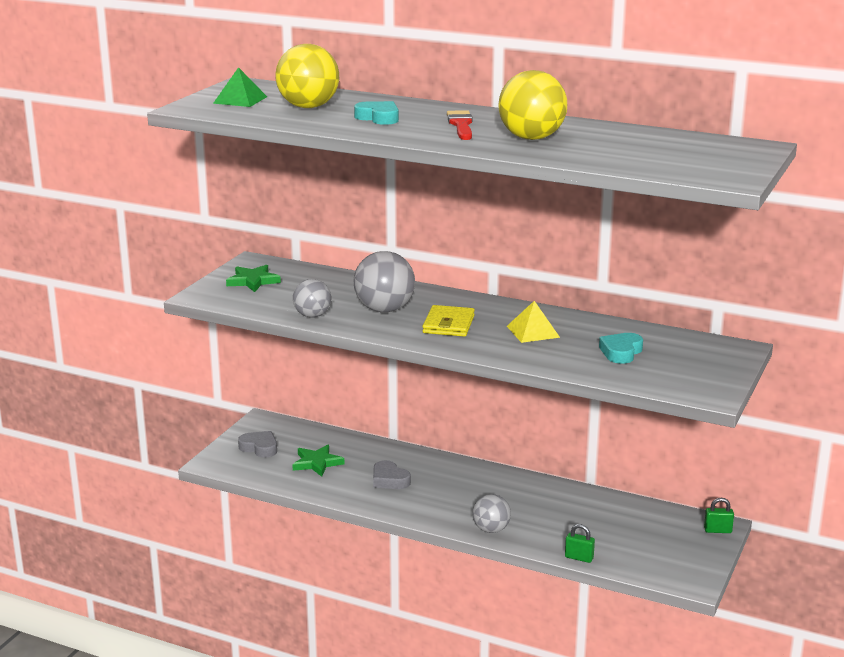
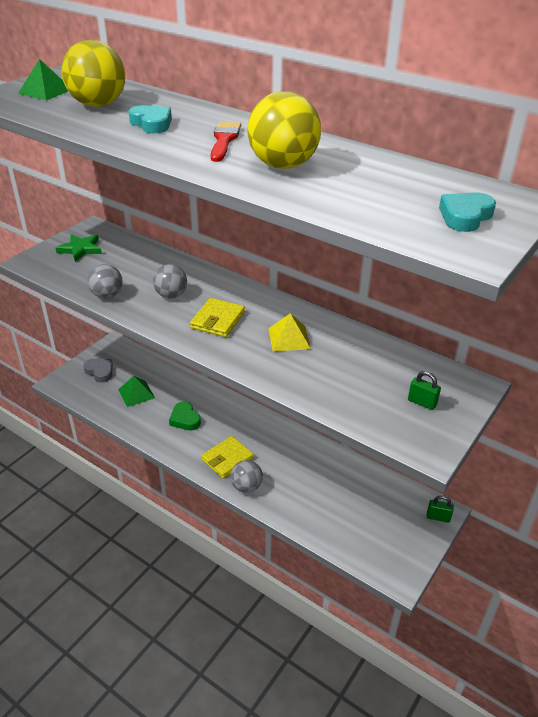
camera: 10 degrees right, 15 degrees up
green star [293,445,344,477] -> green pyramid [118,376,155,407]
grey ball [354,251,415,313] -> grey ball [153,264,187,298], size x0.63
grey heart [373,460,411,489] -> green heart [169,402,201,430]
green padlock [565,524,595,563] -> green padlock moved to [408,371,441,410]
turquoise heart [599,333,643,364] -> turquoise heart moved to [439,192,496,232]
none -> yellow wallet [201,436,254,478]

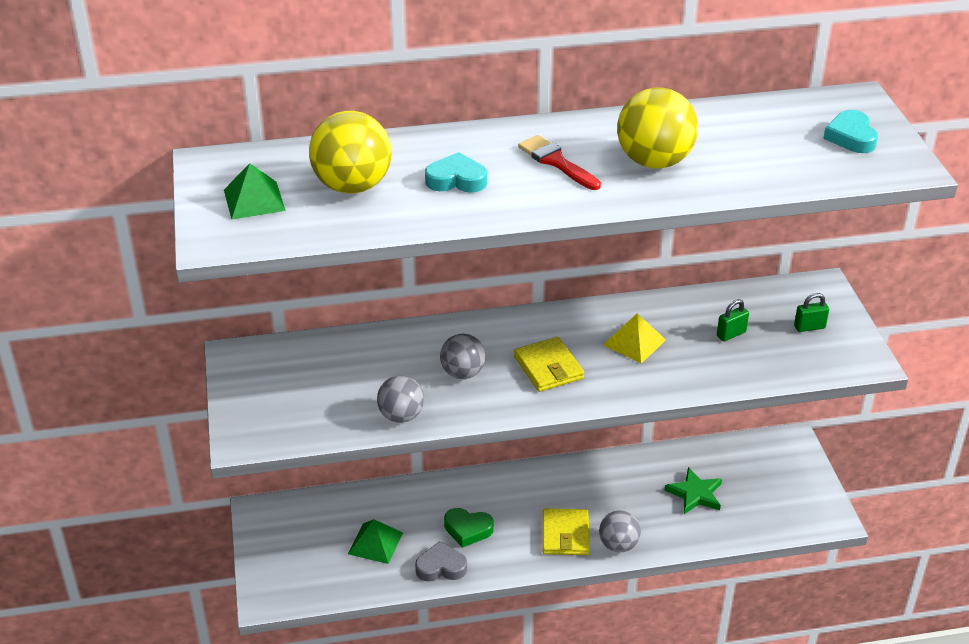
camera: 45 degrees left, 0 degrees up
green star [56,234,102,262] -> green star moved to [664,467,722,514]
grey heart [83,359,113,383] -> grey heart moved to [415,541,467,582]
green padlock [427,495,454,523] -> green padlock moved to [717,299,749,341]

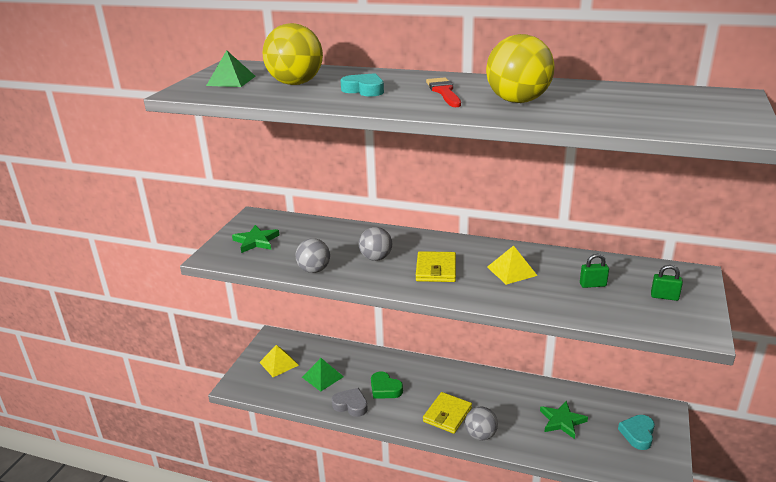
camera: 30 degrees right, 10 degrees down
turquoise heart [823,110,878,153] -> turquoise heart moved to [618,415,655,450]
none -> green star [232,225,279,253]
none -> yellow pyramid [259,345,299,377]

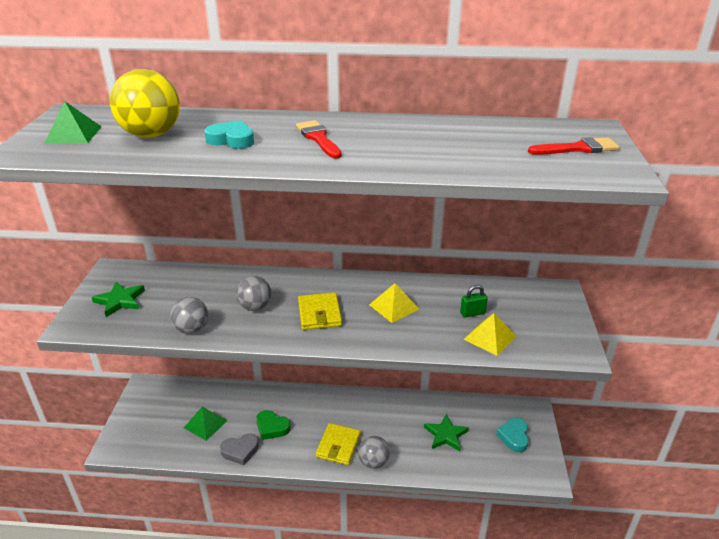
camera: 15 degrees left, 5 degrees up
yellow pyramid [259,345,299,377] -> yellow pyramid moved to [464,313,516,356]
grey heart [331,388,368,417] -> grey heart turned 150 degrees clockwise [220,433,259,465]
yellow ball [486,34,554,103] -> none
green padlock [651,265,683,301] -> none
none -> red brush [528,137,620,155]

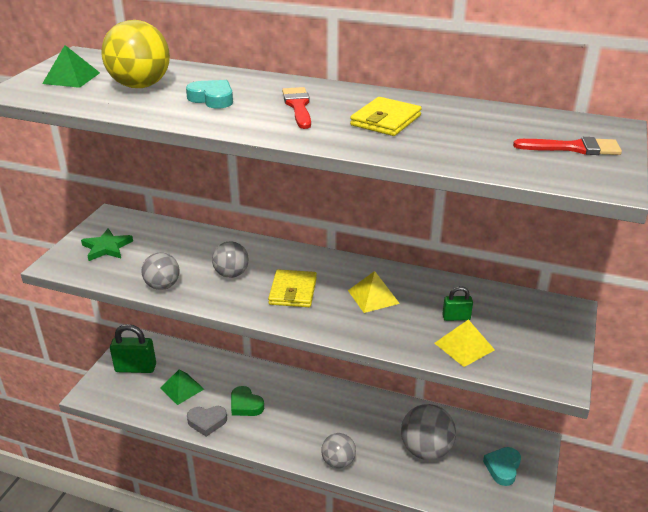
camera: 15 degrees right, 0 degrees up
yellow wallet [316,423,361,465] -> yellow wallet moved to [350,97,422,136]
green star [424,414,469,451] -> grey ball [401,404,456,460]
none -> green padlock [110,324,156,373]

